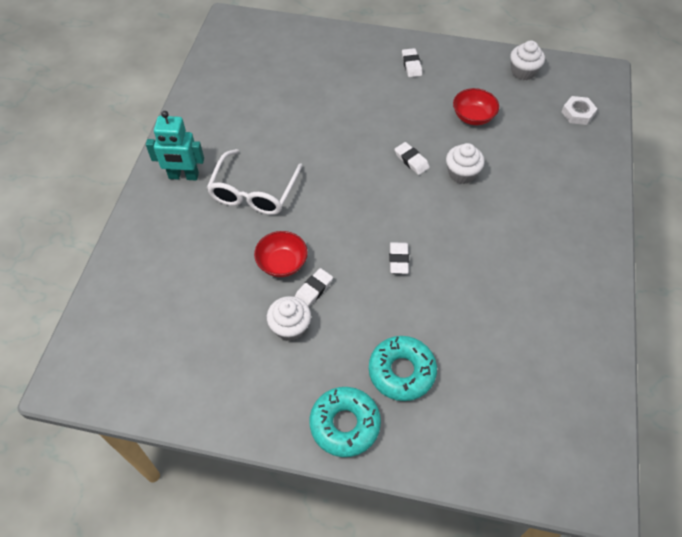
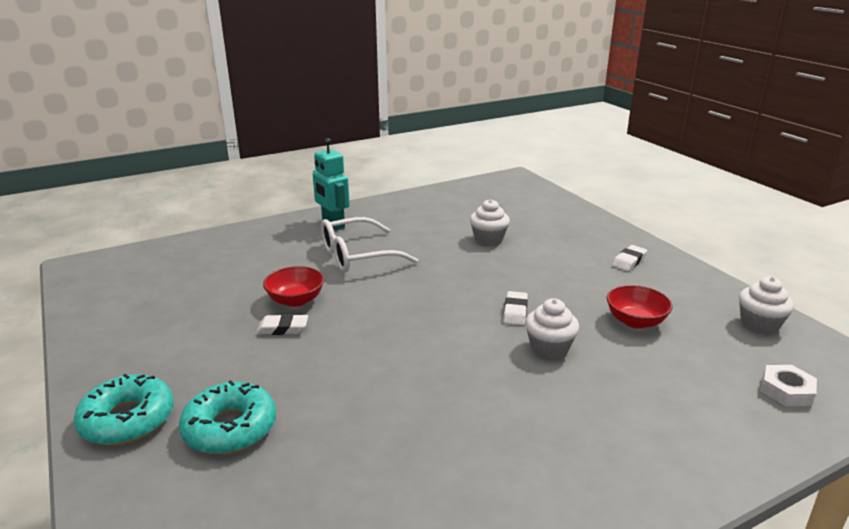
camera: 50 degrees right, 30 degrees down
white cupcake [267,296,311,341] -> white cupcake moved to [470,199,510,246]
white eraser [389,242,409,274] -> none

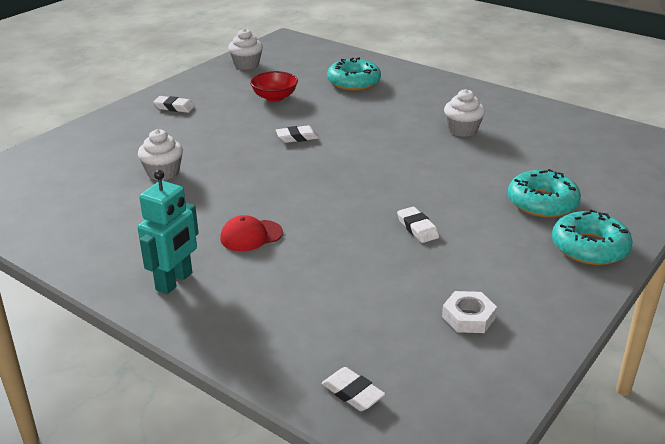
camera: 115 degrees left, 5 degrees up
red bowl [263,266,324,307] -> none
white glasses [321,217,418,272] -> red cap [220,215,283,251]
white cupcake [525,298,579,359] -> white cupcake moved to [444,89,485,137]
white nut [761,365,817,406] -> white nut moved to [442,291,497,333]
none -> white eraser [321,367,386,411]
none -> turquoise donut [327,58,381,91]

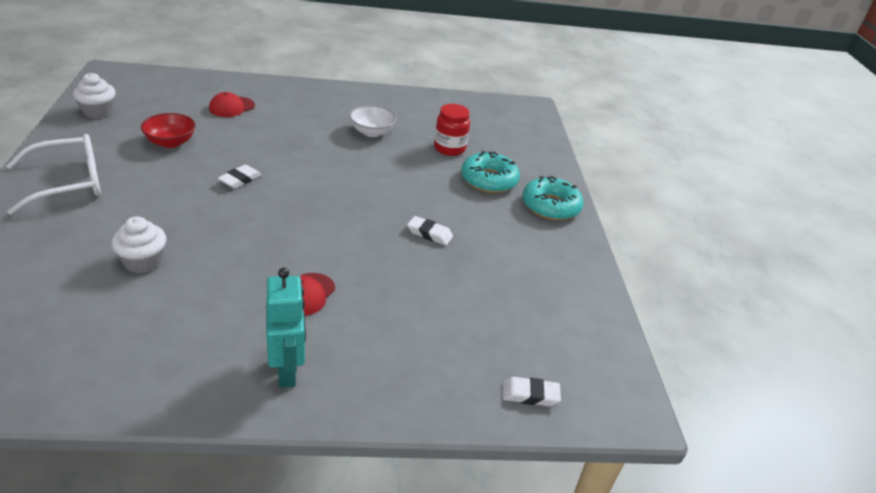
camera: 45 degrees left, 5 degrees up
white eraser [153,96,195,113] -> white glasses [6,134,101,215]
turquoise donut [327,58,381,91] -> red cap [209,92,255,117]
white nut [442,291,497,333] -> none
white cupcake [444,89,485,137] -> white bowl [349,105,397,137]
none -> red jar [434,104,470,156]

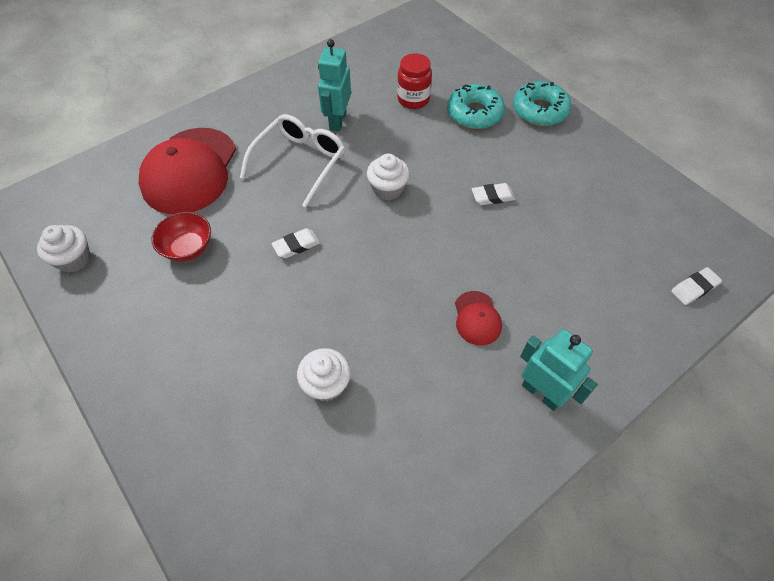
camera: 30 degrees left, 20 degrees up
white glasses [6,134,101,215] -> white glasses moved to [240,114,345,207]
red cap [209,92,255,117] -> red cap [139,128,236,214], size x2.21
white eraser [218,164,262,189] -> white eraser turned 60 degrees clockwise [271,228,320,258]
white bowl [349,105,397,137] -> turquoise robot [318,39,351,132]
none -> white cupcake [367,154,410,200]

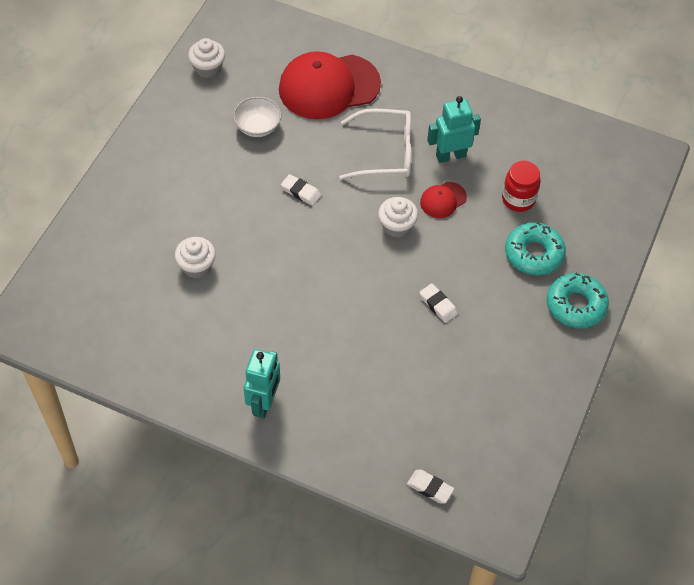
camera: 60 degrees right, 0 degrees up
red bowl [151,212,211,261] -> white bowl [233,97,281,137]
red cap [455,291,502,345] -> red cap moved to [420,182,467,218]

